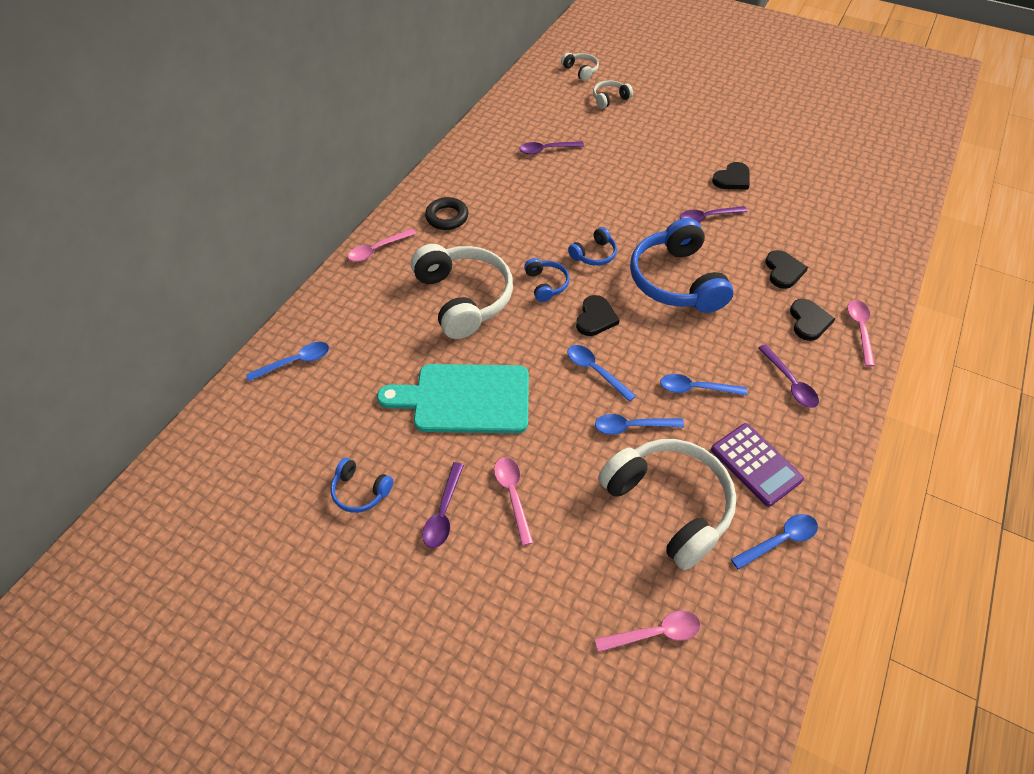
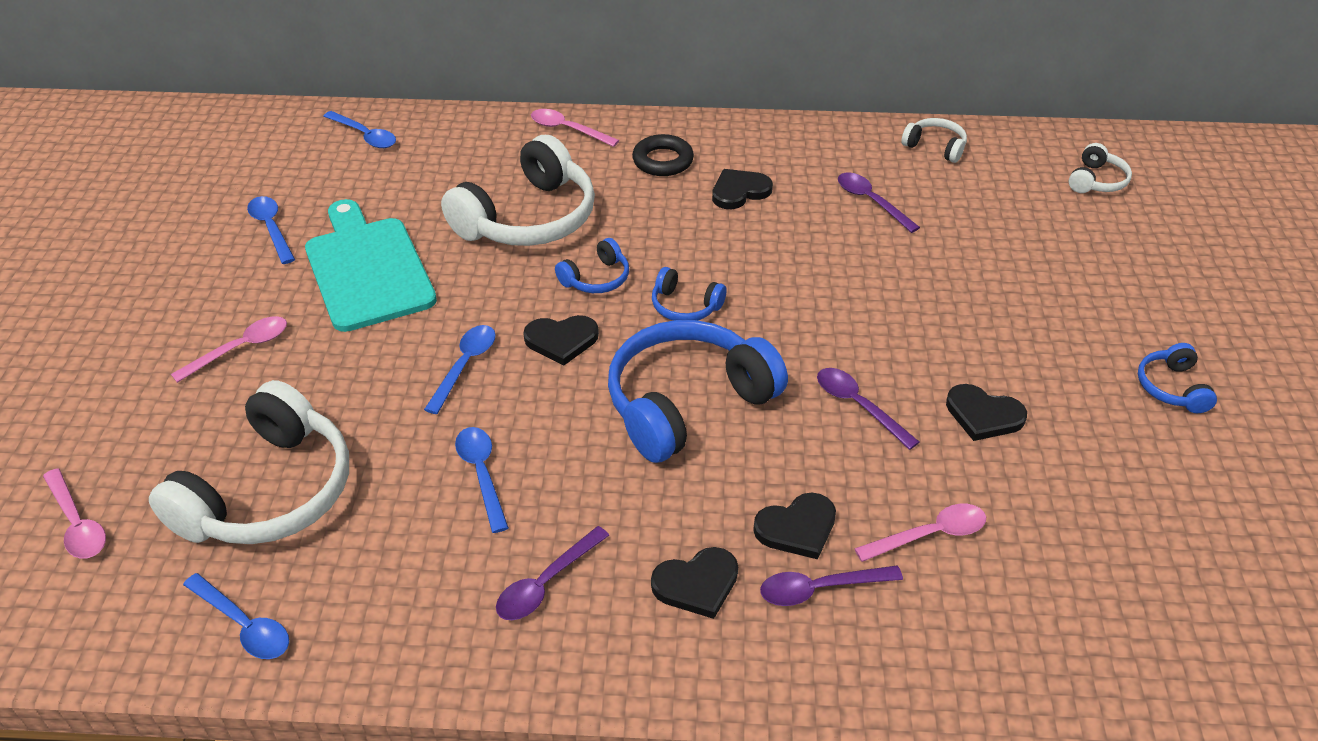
camera: 65 degrees right, 10 degrees down
blue headphones [331,458,393,513] -> blue headphones moved to [1138,343,1217,413]
purple spoon [422,462,464,548] -> purple spoon moved to [760,566,903,606]
white headphones [593,80,633,109] -> white headphones moved to [901,118,967,163]
blue spoon [595,414,684,435] -> blue spoon moved to [247,196,295,264]
purple calculator [711,423,804,507] -> none
pink spoon [847,300,875,367] -> pink spoon moved to [854,504,986,562]
none -> black heart [712,169,773,209]

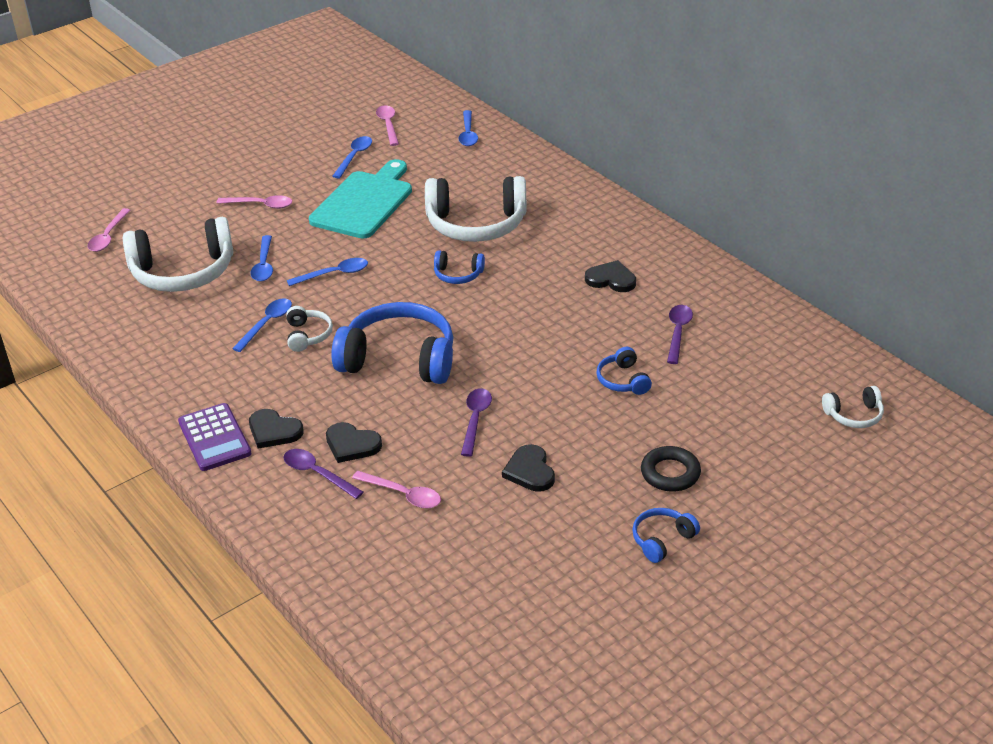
camera: 50 degrees right, 5 degrees down
blue spoon [183,573,289,659] -> blue spoon moved to [250,235,273,281]
purple spoon [496,526,609,620] -> none
black heart [523,315,599,365] -> none
pink spoon [531,109,619,147] -> pink spoon moved to [376,106,399,146]
black ring [632,134,694,176] -> black ring moved to [641,446,701,491]
blue headphones [652,267,726,321] -> blue headphones moved to [596,347,652,395]
white headphones [901,118,967,163] -> white headphones moved to [286,306,333,352]
none -> purple calculator [178,403,252,471]

